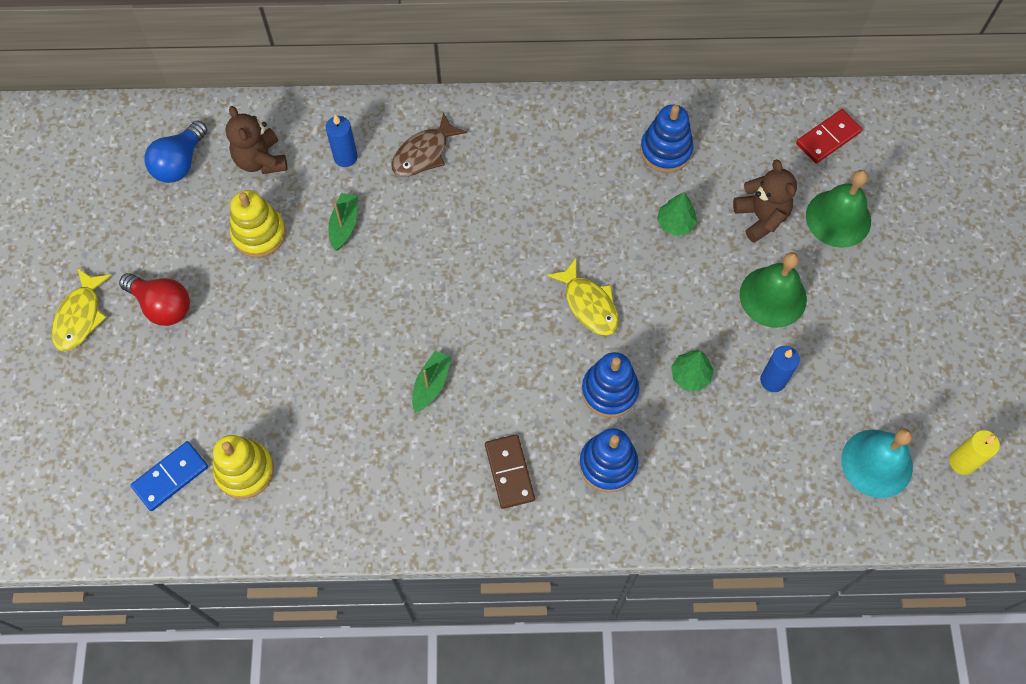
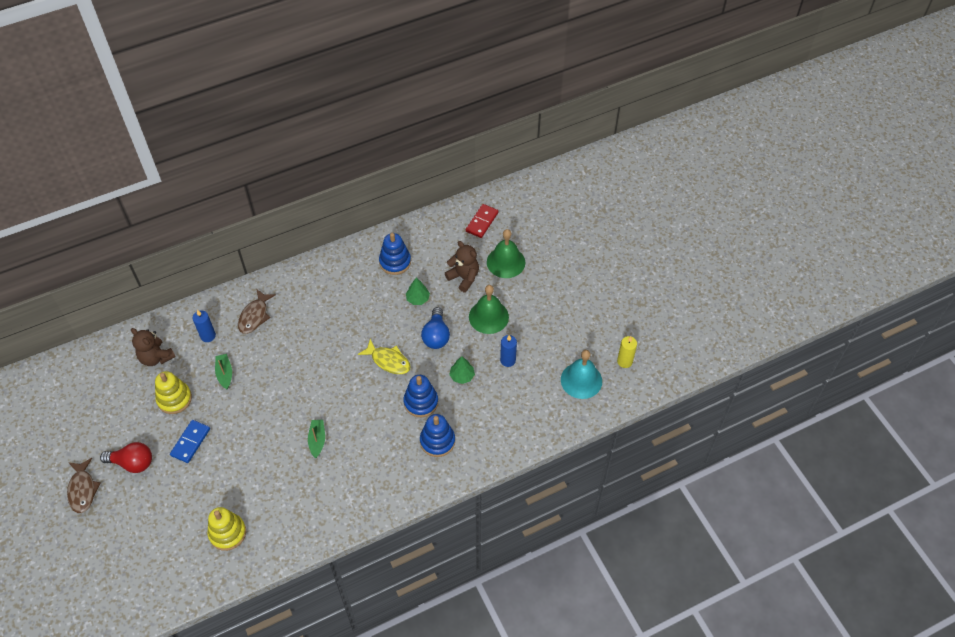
camera: 25 degrees left, 10 degrees down
yellow fish [52,268,112,351] -> brown fish [67,458,101,513]
blue domino [131,441,208,511] -> blue domino moved to [170,420,210,463]
blue light bulb [144,120,207,183] -> blue light bulb moved to [421,307,450,349]
brown domino [485,434,535,509] -> none

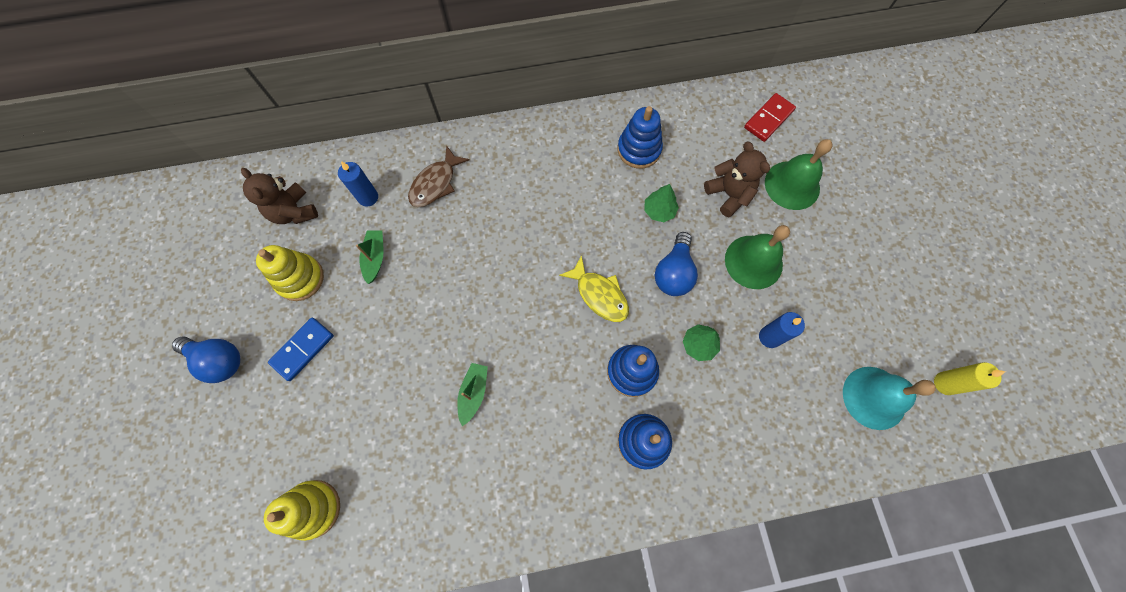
camera: 15 degrees right, 15 degrees up
brown fish [67,458,101,513] -> none
red light bulb [100,442,152,473] -> blue light bulb [172,336,240,383]

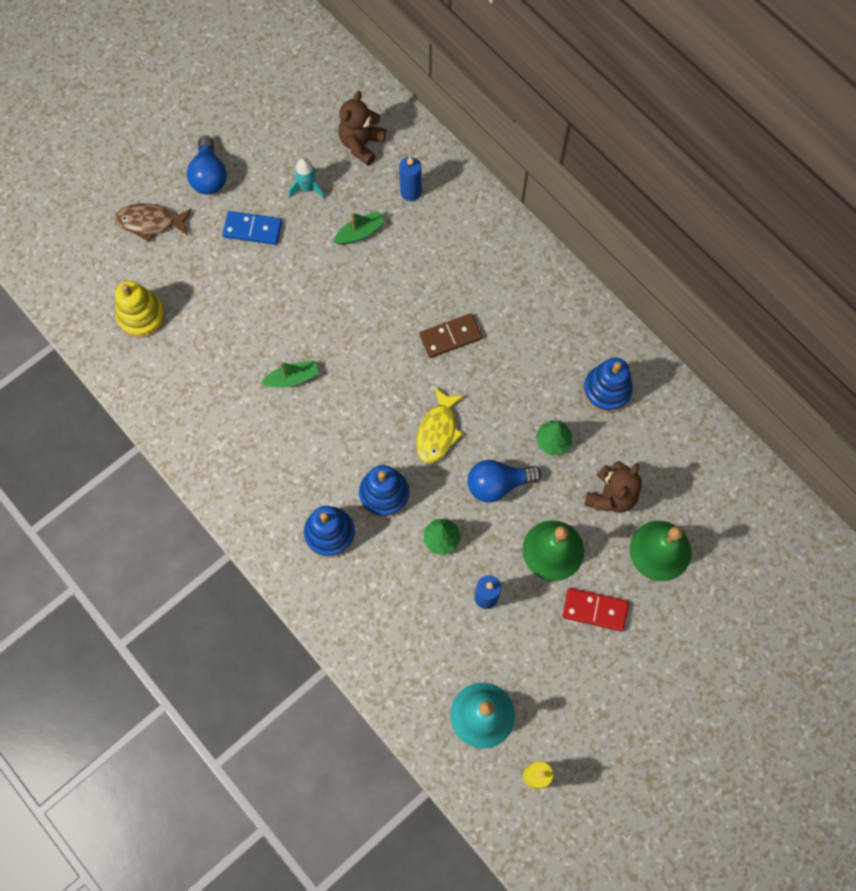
camera: 60 degrees right, 0 degrees up
yellow stacking toy [256,245,324,301] -> turquoise rocket [289,158,325,199]
brown fish [408,145,470,207] -> brown fish moved to [115,203,192,242]
red domino [744,93,796,142] -> red domino moved to [563,588,629,631]
none -> brown domino [419,313,482,358]

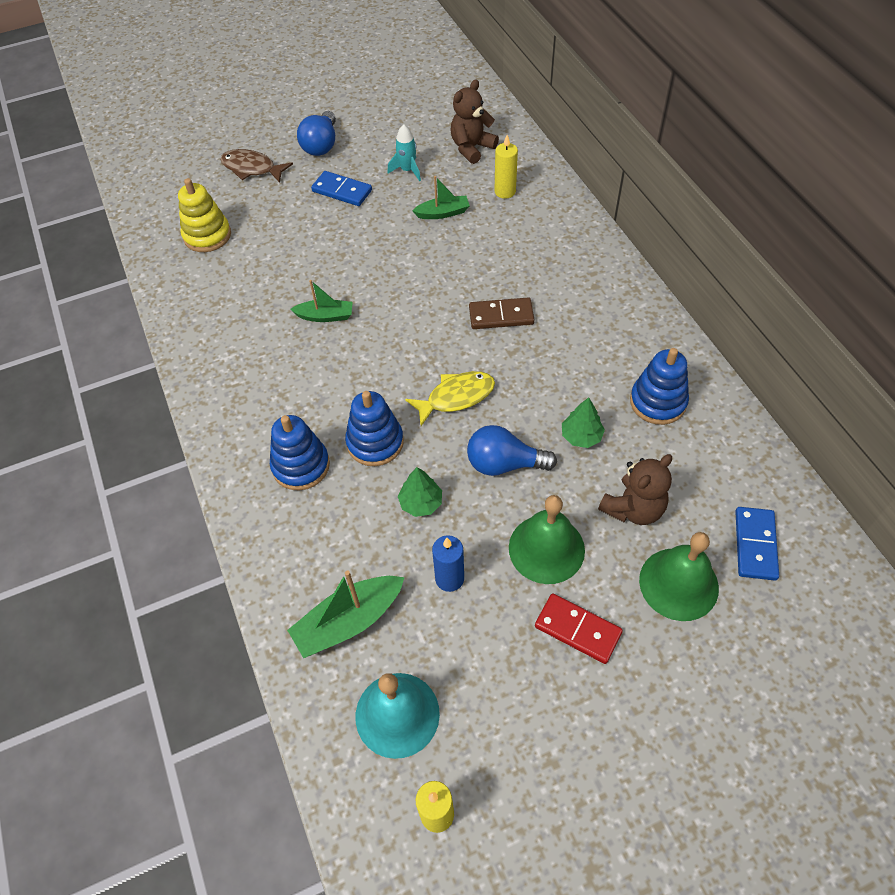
camera: 20 degrees right, 15 degrees down
blue candle [399,157,421,201] -> yellow candle [494,135,518,199]
yellow fish [416,387,464,463] -> yellow fish turned 150 degrees counterclockwise [405,371,495,426]
none -> green boat [287,570,405,658]
none -> blue domino [735,507,779,581]

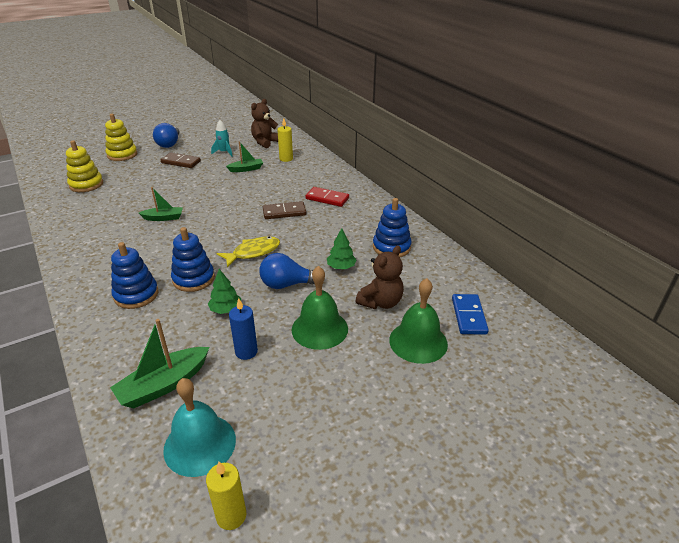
camera: 10 degrees left, 20 degrees down
brown fish [220,149,293,183] -> yellow stacking toy [105,114,137,161]
blue domino [311,171,372,206] -> brown domino [161,153,201,168]
red domino [535,594,623,664] -> red domino moved to [305,187,349,207]

